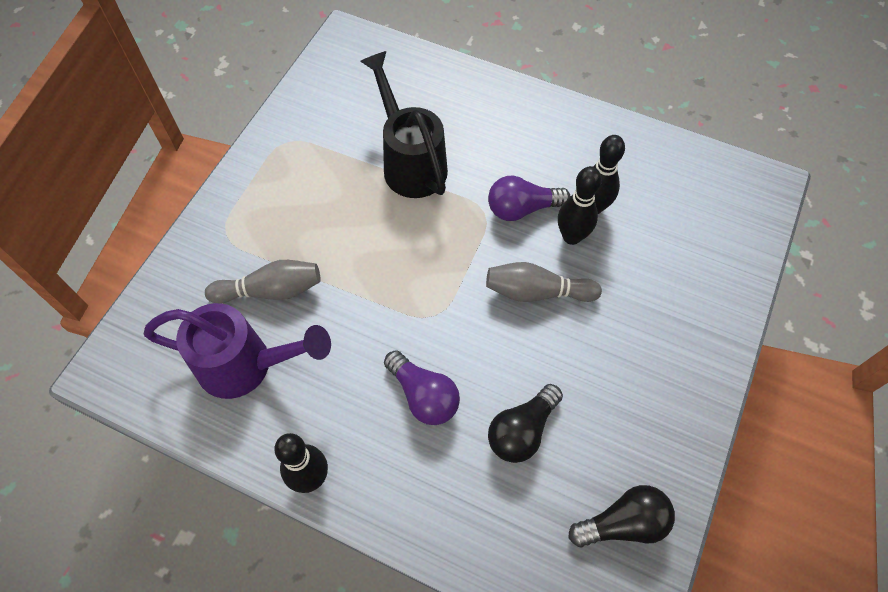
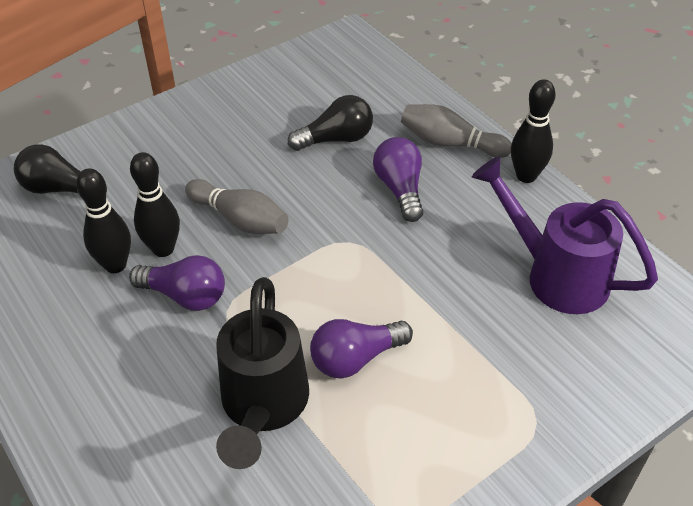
camera: 150 degrees left, 15 degrees down
grey bowling pin [205,260,320,303] -> grey bowling pin moved to [401,104,512,158]
black light bulb [568,485,675,547] -> black light bulb moved to [14,144,107,194]
none -> purple light bulb [310,319,413,379]

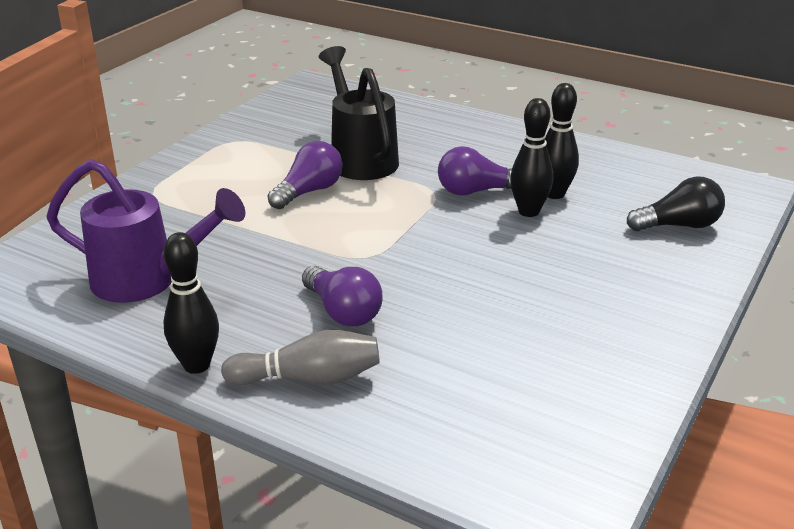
camera: 155 degrees right, 15 degrees down
grey bowling pin [185,179,289,234] -> none
black light bulb [288,95,373,151] -> none

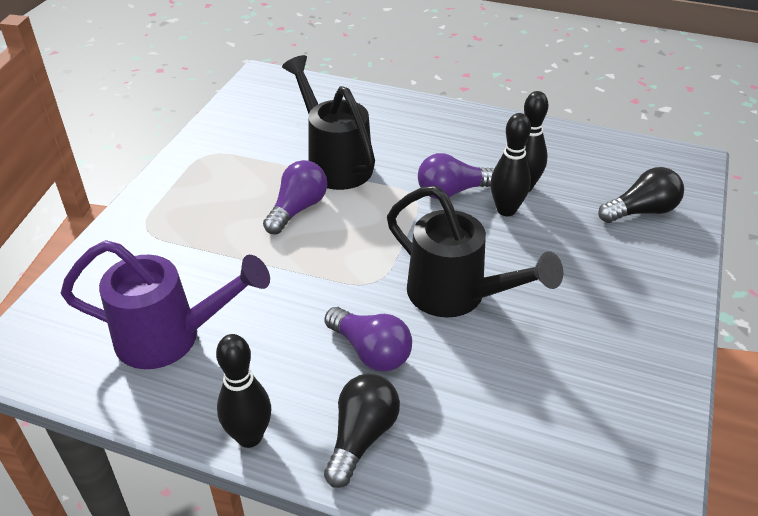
camera: 10 degrees left, 10 degrees up
grey bowling pin [221,330,380,385] -> black light bulb [324,374,400,488]
none -> black watering can [387,185,563,318]

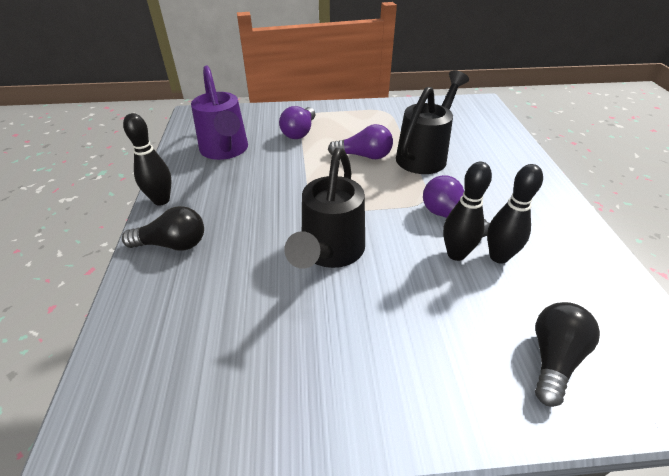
camera: 65 degrees right, 0 degrees up
purple light bulb [324,307,412,372] -> purple light bulb moved to [279,106,316,139]
black light bulb [598,167,684,223] -> black light bulb turned 105 degrees counterclockwise [535,302,600,407]

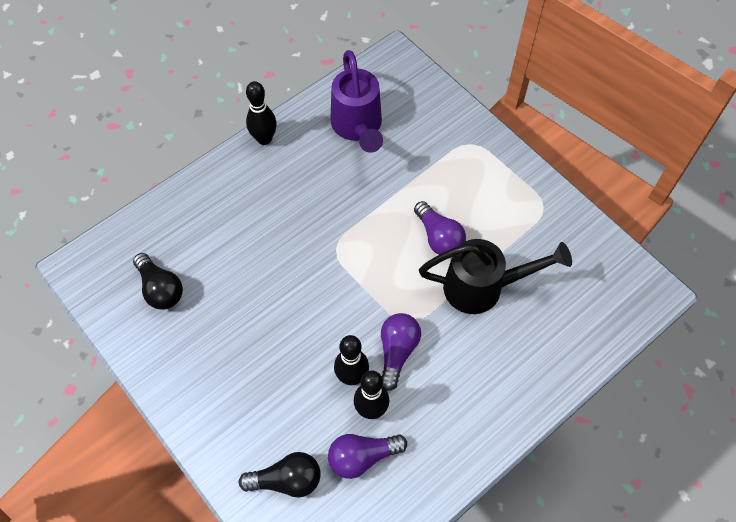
camera: 55 degrees right, 20 degrees up
black light bulb [122,206,204,251] -> black light bulb moved to [133,253,183,310]
purple watering can [191,65,248,160] -> purple watering can turned 45 degrees counterclockwise [330,50,383,153]
purple light bulb [279,106,316,139] -> purple light bulb moved to [328,434,407,479]
black watering can [284,148,365,269] -> none

